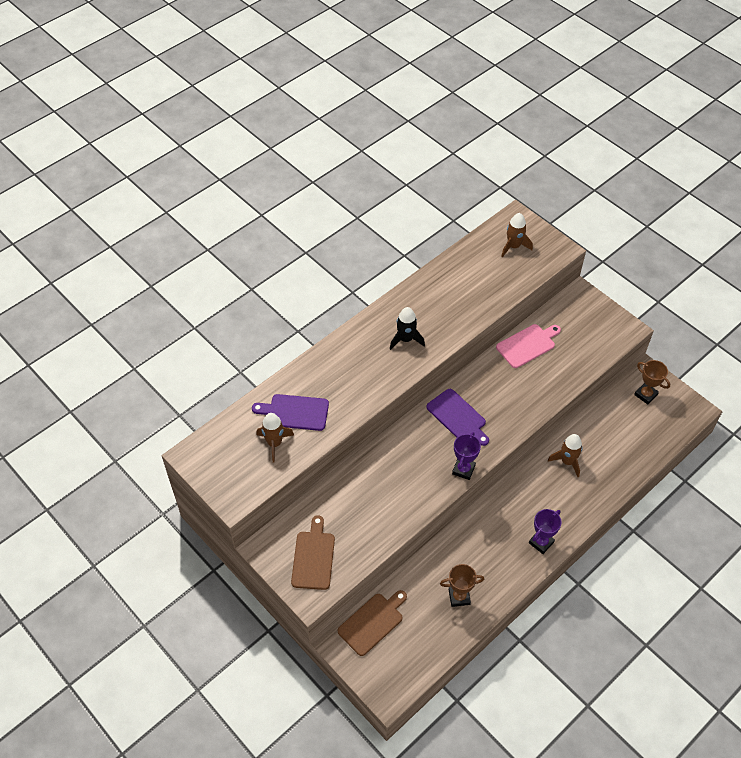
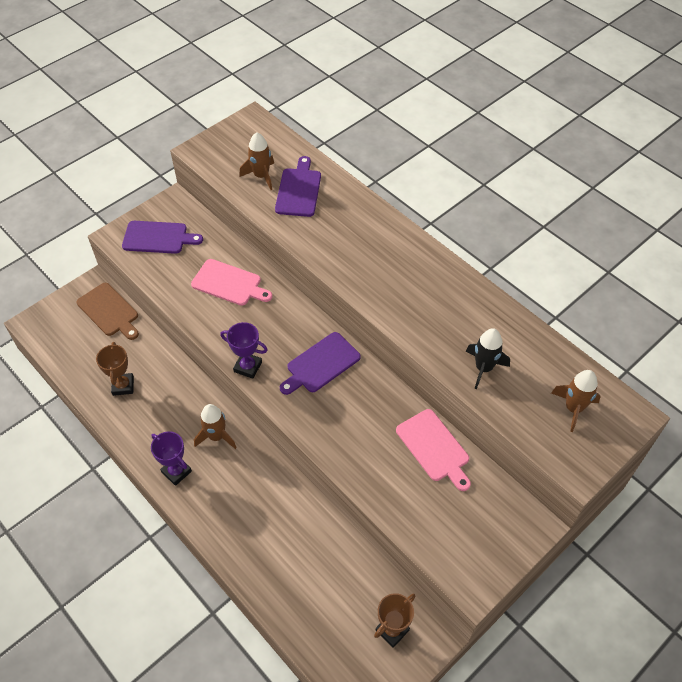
camera: 90 degrees right, 0 degrees up
brown cutting board [291,515,335,590] -> purple cutting board [122,221,203,254]
black rocket [390,307,425,350] -> black rocket moved to [466,328,510,389]
brown rocket [548,434,583,477] -> brown rocket moved to [194,404,237,449]
none -> pink cutting board [191,259,272,306]

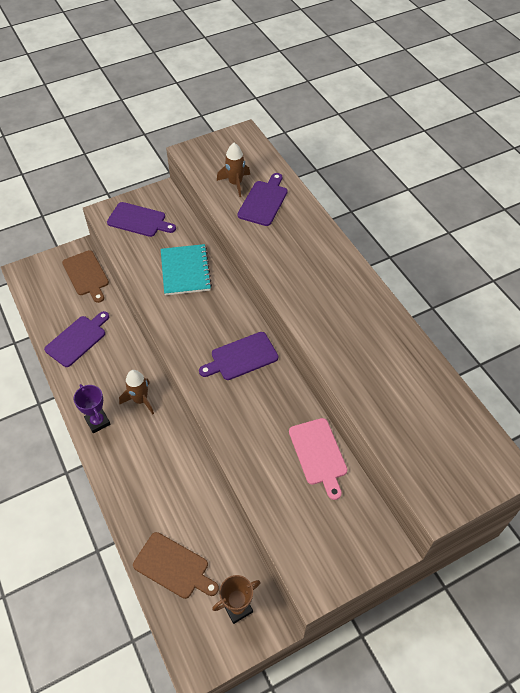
camera: 15 degrees right, 0 degrees up
brown trophy [96,342,134,396] -> purple cutting board [44,311,109,367]
pink cutting board [191,259,272,306] -> turquoise notebook [161,244,212,295]
purple trophy [220,322,268,379] -> none
black rocket [466,328,510,389] -> none
brown rocket [551,370,601,432] -> none
none -> brown cutting board [133,532,219,599]

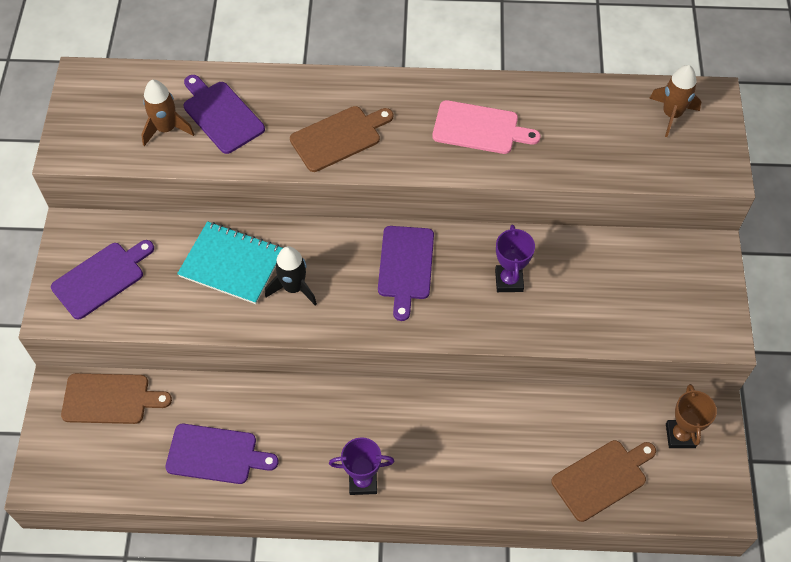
camera: 60 degrees left, 5 degrees up
purple cutting board [44,311,109,367] -> purple cutting board turned 120 degrees clockwise [165,424,278,484]
brown rocket [119,370,154,414] -> brown rocket moved to [649,65,701,137]
pink cutting board [289,418,347,500] -> pink cutting board moved to [432,100,541,154]
none -> black rocket [265,246,317,305]
none -> brown cutting board [290,106,393,172]
none -> purple trophy [495,225,535,292]

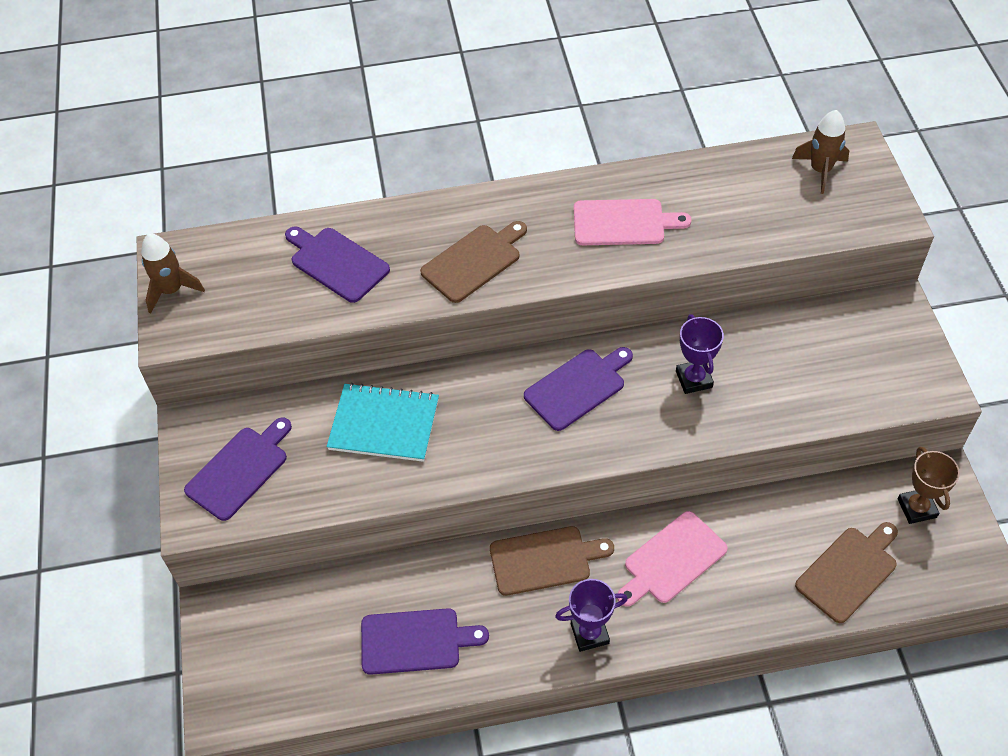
camera: 10 degrees left, 5 degrees down
brown cutting board [61,373,172,424] -> brown cutting board moved to [490,526,614,596]
brown rocket [141,80,194,146] -> brown rocket moved to [141,234,205,314]
black rocket [265,246,317,305] -> none
purple cutting board [378,226,434,321] -> purple cutting board turned 120 degrees counterclockwise [524,347,633,431]
none -> pink cutting board [617,511,728,607]

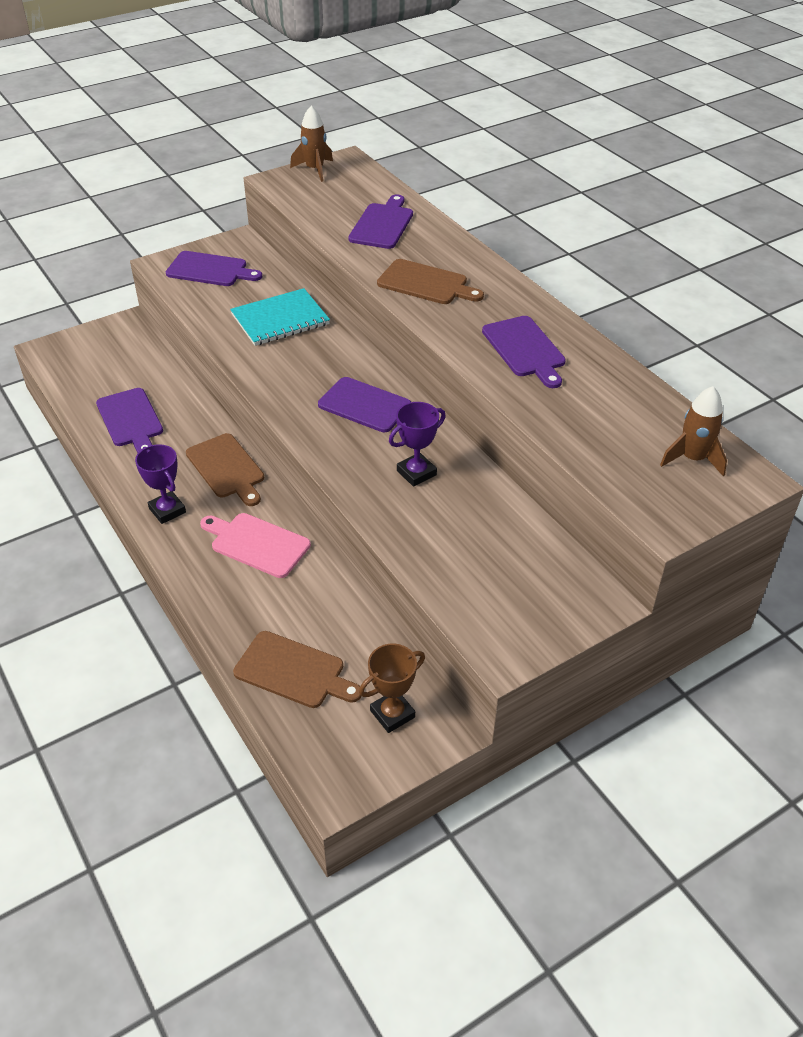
camera: 65 degrees right, 10 degrees down
turquoise notebook [326,383,439,462] -> turquoise notebook turned 75 degrees clockwise [230,288,330,346]
pink cutting board [574,199,692,245] -> purple cutting board [482,316,566,388]

